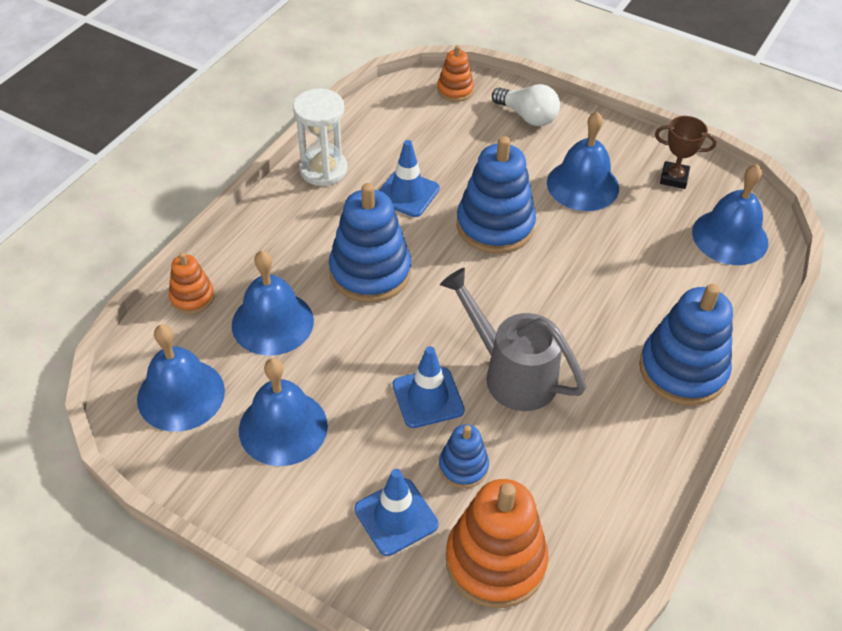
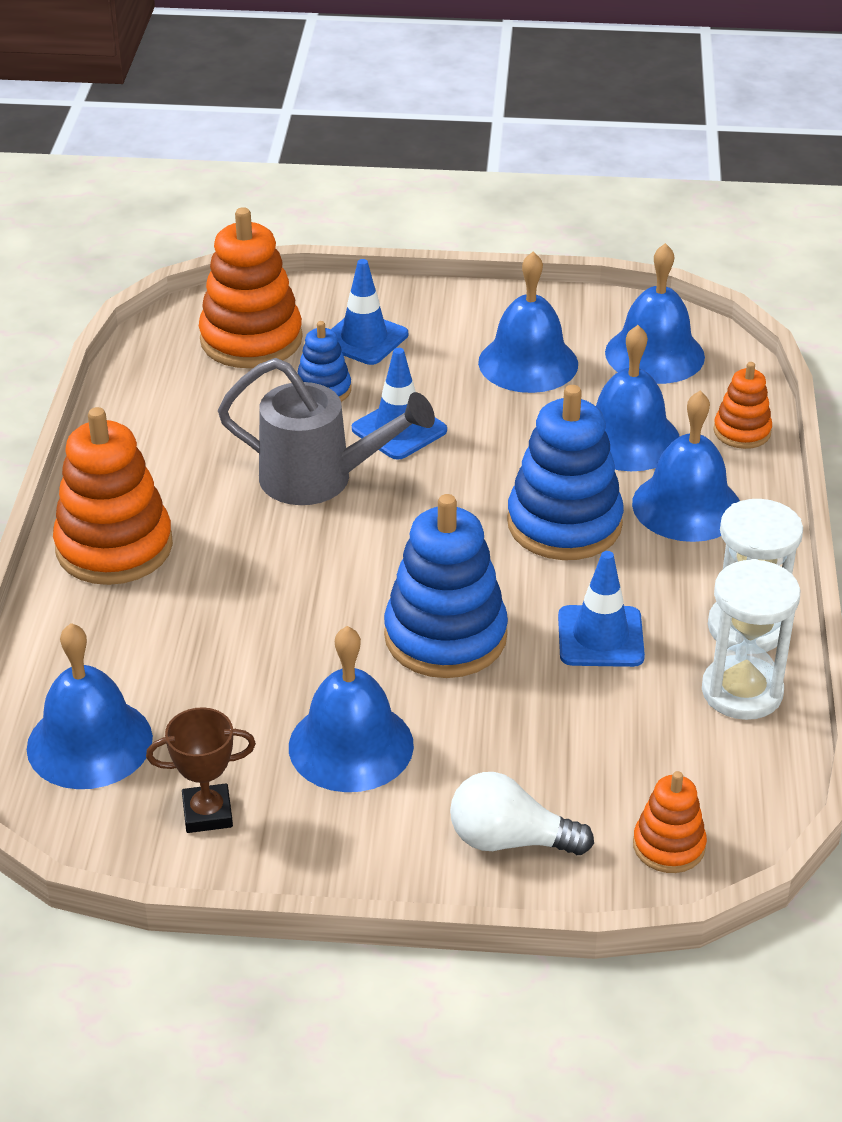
camera: 155 degrees right, 10 degrees down
blue stacking toy [639,284,733,406] -> orange stacking toy [53,407,173,585]
none -> blue bell [632,391,740,542]
none -> white hourglass [702,559,800,720]

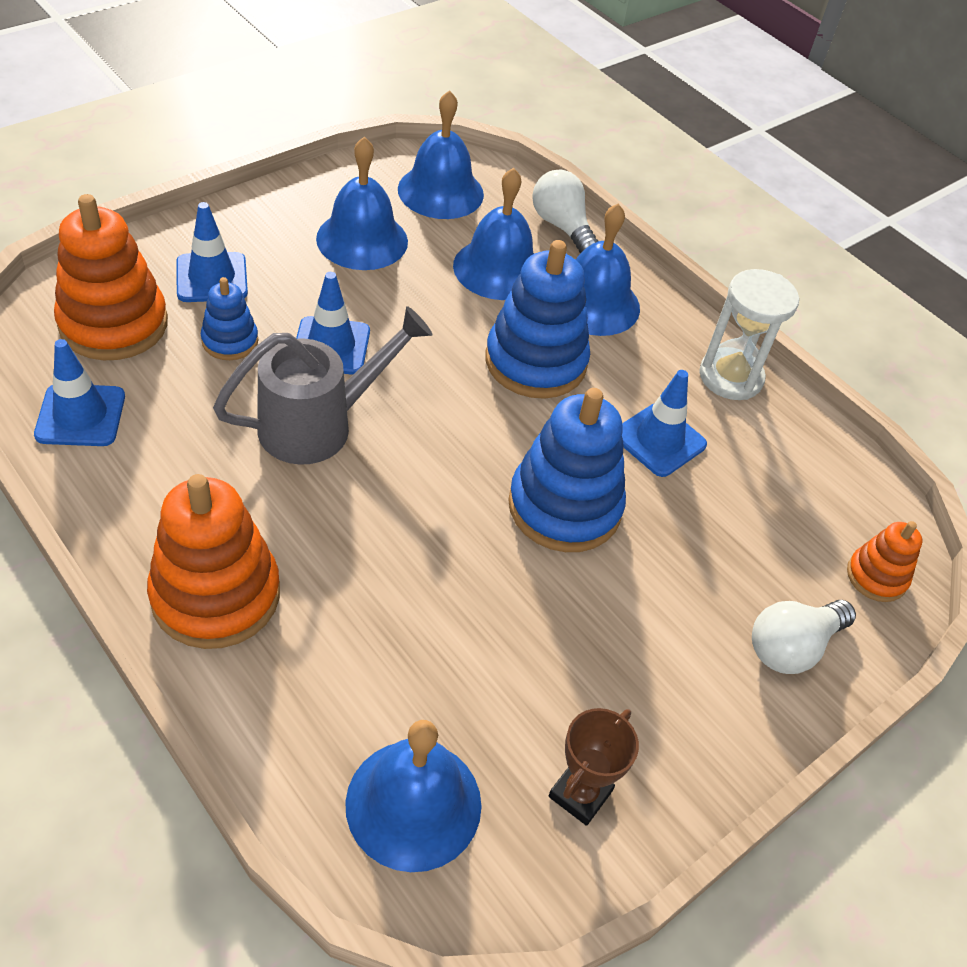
camera: 50 degrees left, 10 degrees up
blue bell [289,626,414,792] -> none
white hourglass [702,559,800,720] -> none
orange stacking toy [714,362,772,449] -> white light bulb [532,170,598,253]
none -> blue traffic cone [34,339,125,446]

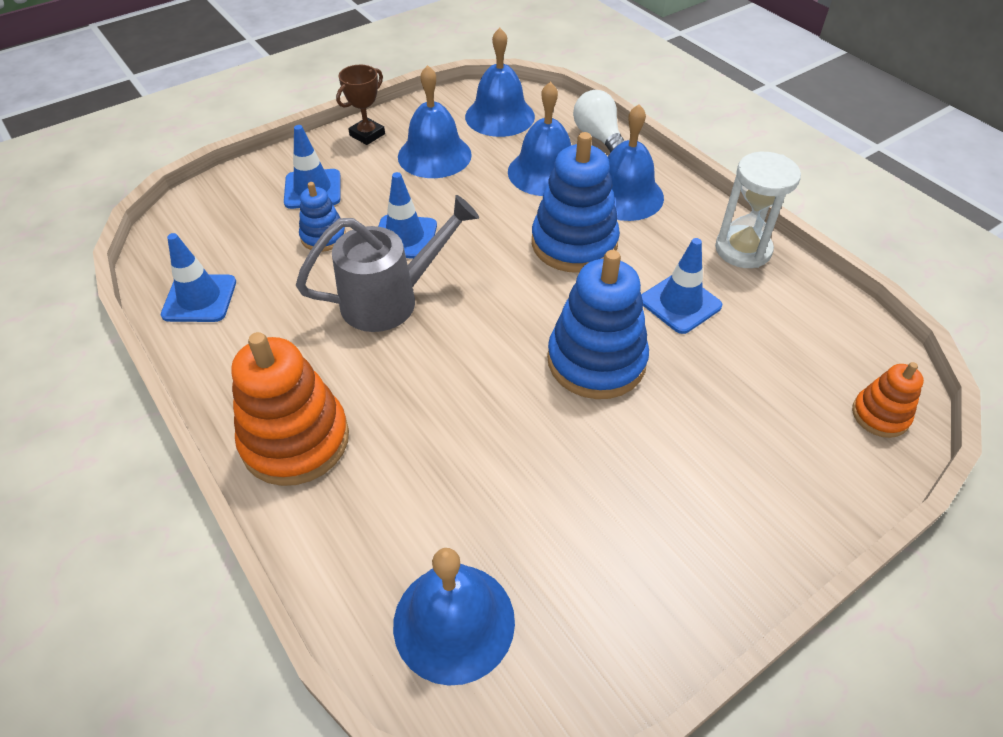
camera: 10 degrees right, 0 degrees up
orange stacking toy [54,194,168,360] -> none
brown trophy [549,708,639,826] -> brown trophy moved to [336,65,385,145]
white light bulb [752,600,856,674] -> none

